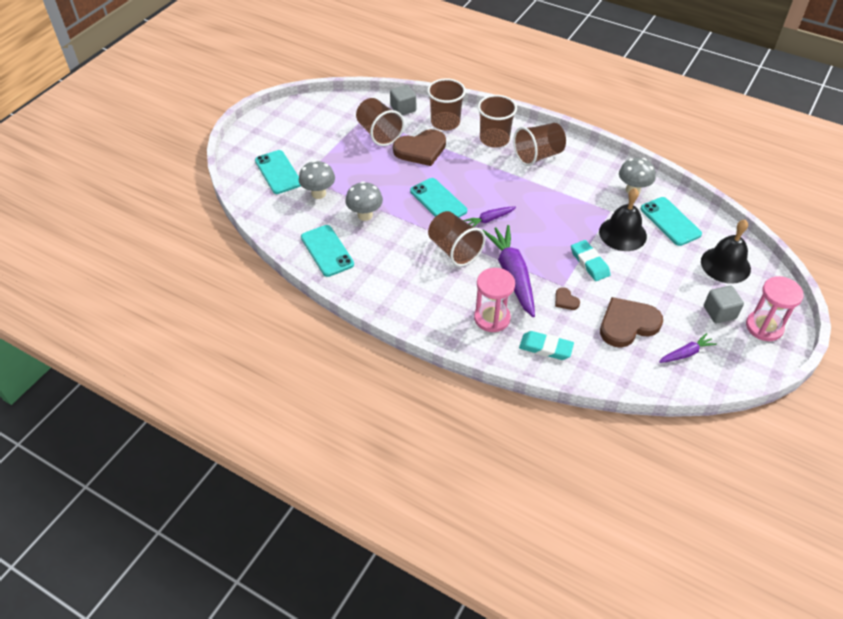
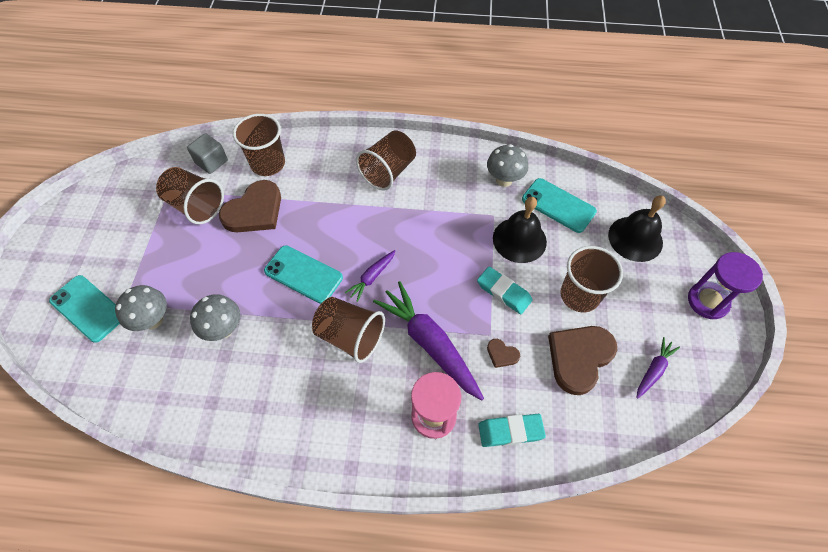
camera: 25 degrees left, 10 degrees up
turquoise phone [301,225,354,277] -> none
brown cup [478,95,517,148] -> brown cup moved to [560,246,623,312]
grey cube [704,286,744,323] -> none
pink hourglass [746,276,804,341] -> purple hourglass [688,252,763,319]

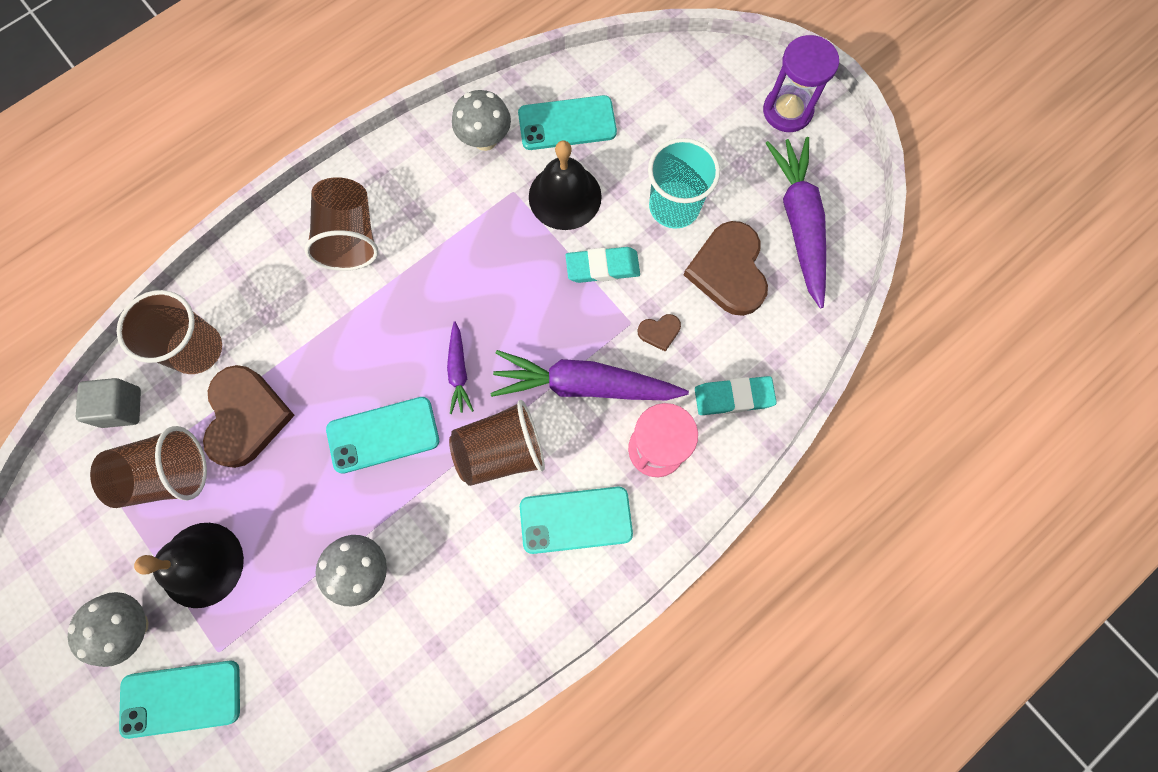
camera: 45 degrees left, 15 degrees up
grey mushroom [115,285,167,331] -> grey mushroom moved to [68,592,149,667]
turquoise eraser [478,414,546,447] -> turquoise eraser turned 45 degrees clockwise [695,376,777,415]
brown cup [560,246,623,312] -> turquoise cup [648,138,720,229]
black bell [608,195,666,262] -> black bell moved to [134,523,244,608]
purple carrot [637,337,680,399] -> purple carrot [766,137,826,308], size x2.02
none -> turquoise phone [520,487,633,554]

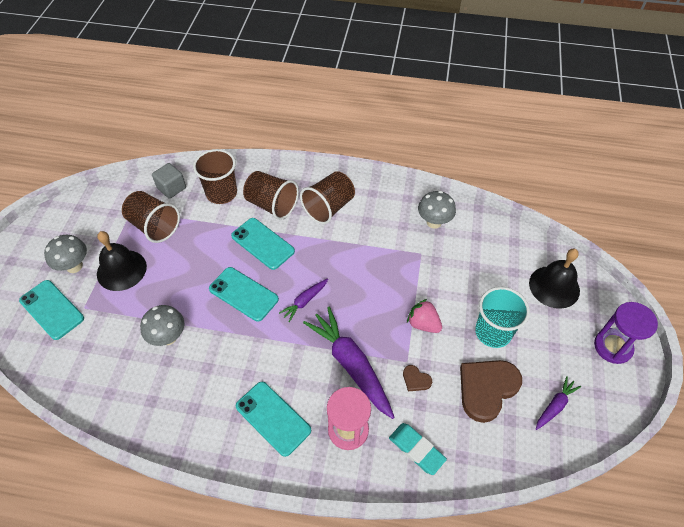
camera: 50 degrees right, 20 degrees down
brown heart [203,365,295,468] -> none
brown cup [449,400,545,486] -> brown cup moved to [243,171,299,220]
turquoise phone [518,95,617,150] -> turquoise phone moved to [231,218,295,270]
black bell [529,140,602,230] -> black bell moved to [529,249,580,309]
turquoise eraser [565,247,640,283] -> pink strawberry [407,299,442,333]
purple carrot [766,137,826,308] -> purple carrot [536,376,581,430], size x0.50

